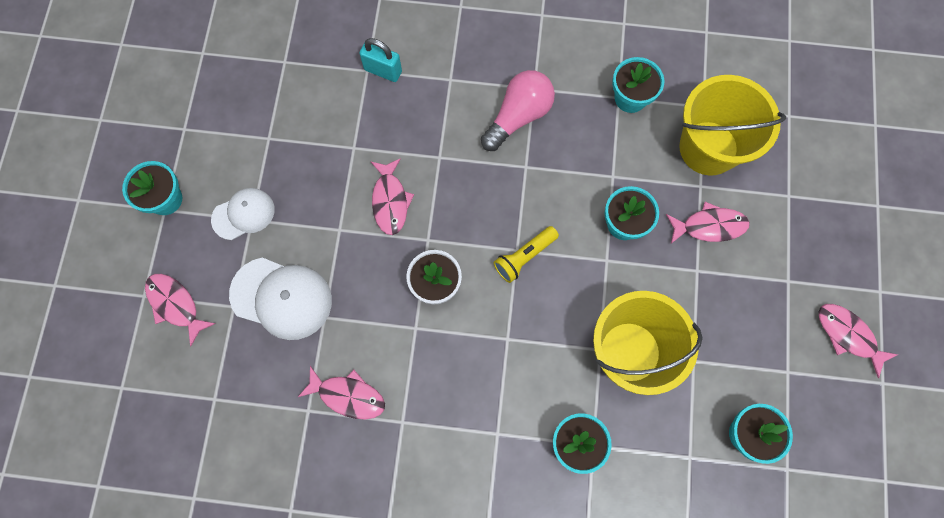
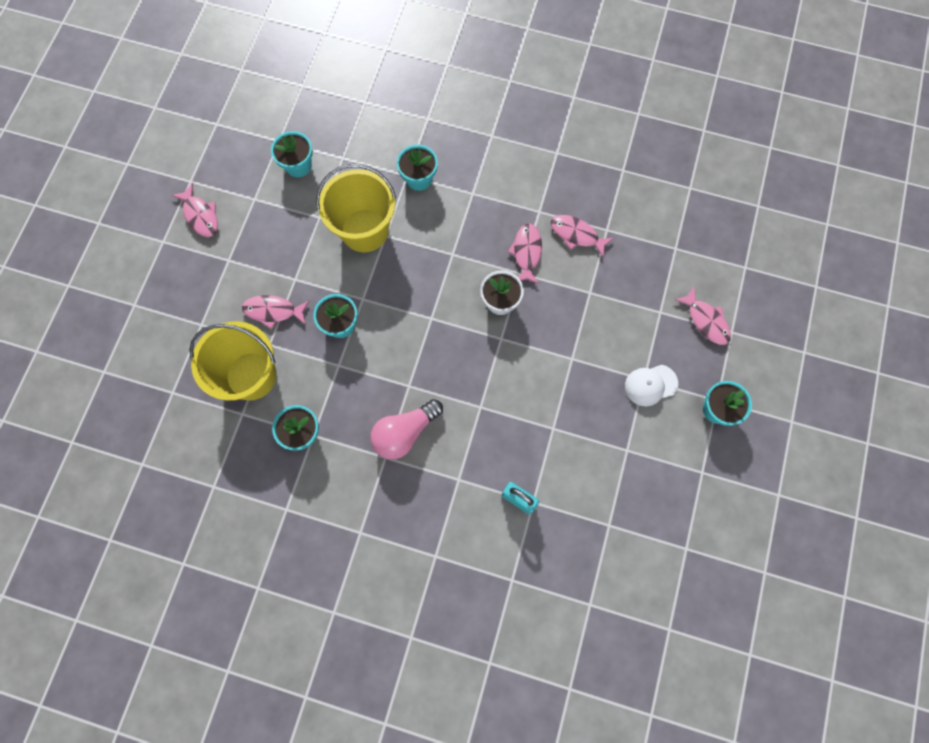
camera: 170 degrees left, 0 degrees up
white cap [229,258,332,340] -> none
pink fish [370,158,414,235] -> pink fish moved to [508,223,542,284]
yellow flashlight [494,226,559,283] -> none

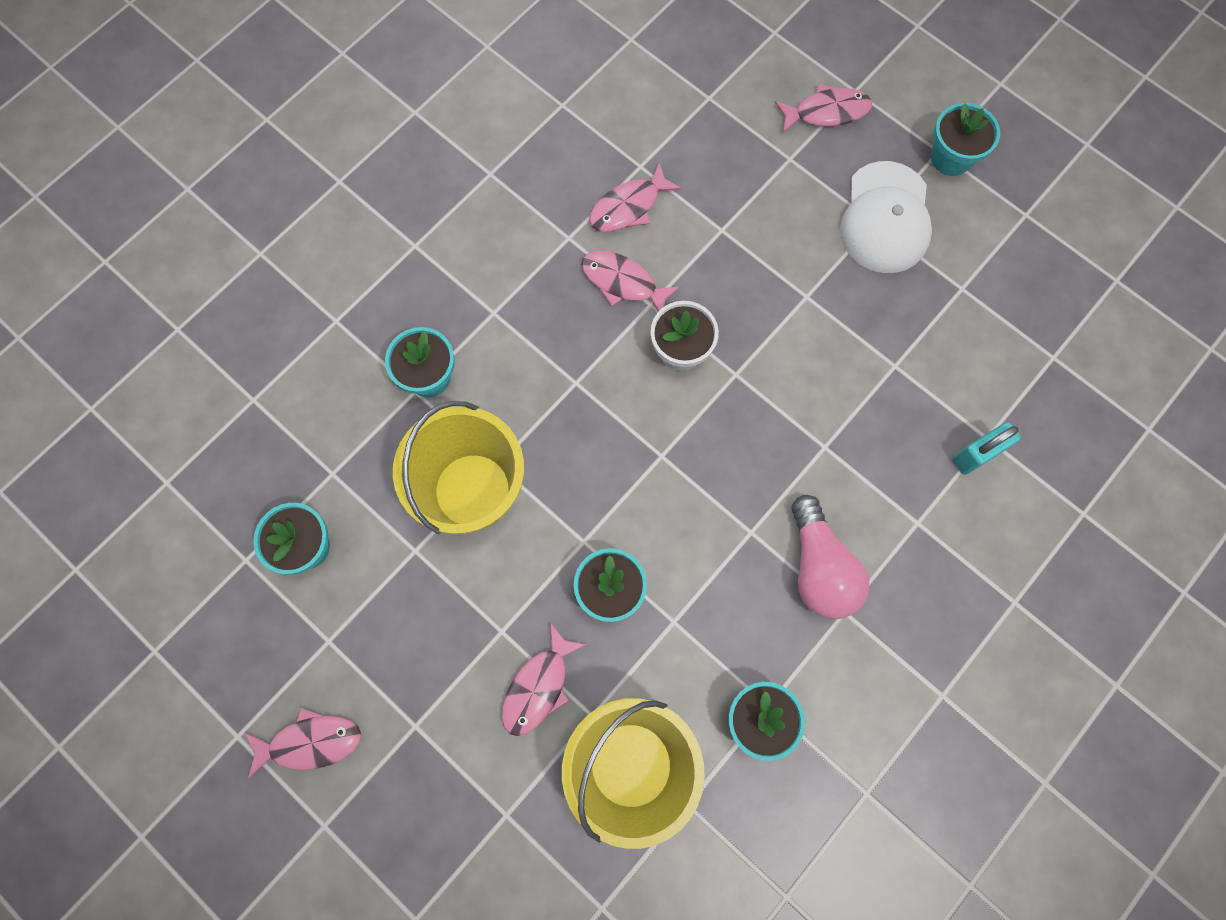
camera: 65 degrees left, 0 degrees up
white cap [625,365,678,406] -> white cap [840,161,932,273], size x1.57

